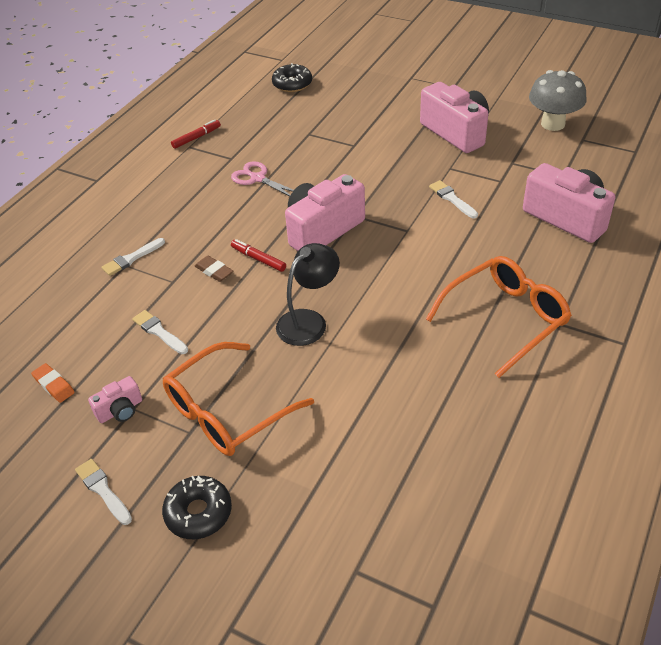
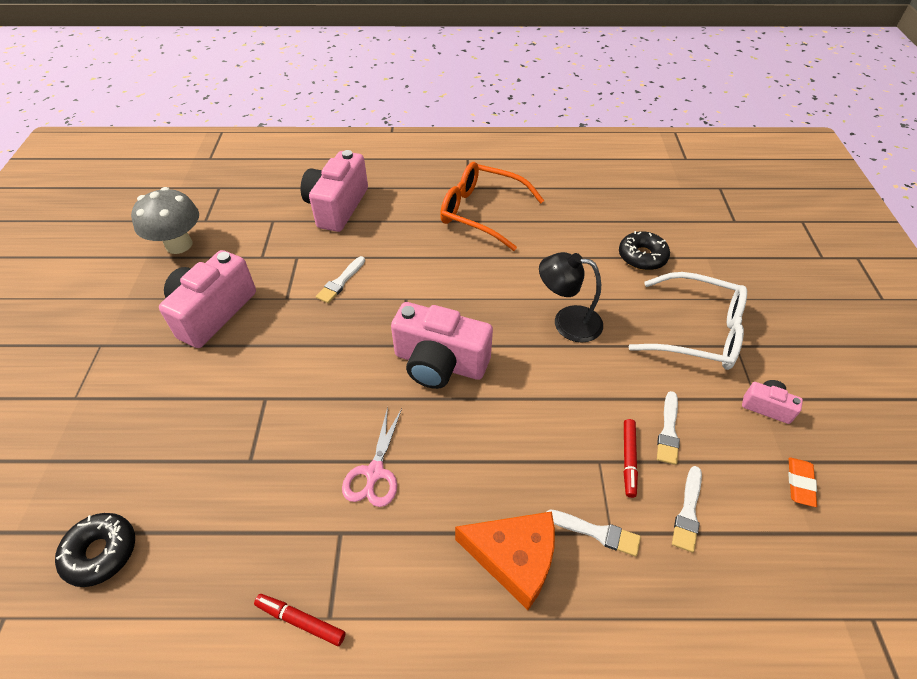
camera: 120 degrees left, 5 degrees up
white brush [75,459,132,525] -> white brush moved to [672,466,702,553]
black donut [162,476,232,539] -> black donut moved to [619,231,670,270]
orange glasses [163,342,314,456] -> white glasses [629,272,747,370]
brown eraser [195,256,233,282] -> none
red marker [231,239,286,272] -> red marker moved to [624,419,638,498]
none -> orange cheese [455,511,555,610]

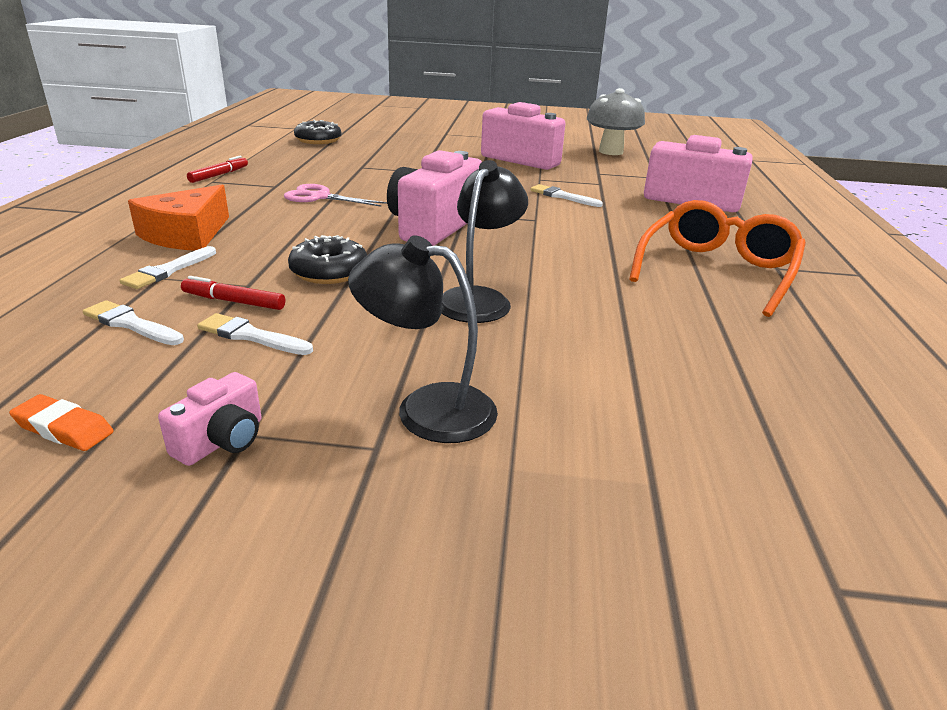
camera: 95 degrees right, 20 degrees down
black donut [619,231,670,270] -> black donut moved to [288,235,367,284]
white glasses [629,272,747,370] -> black lamp [348,235,498,443]

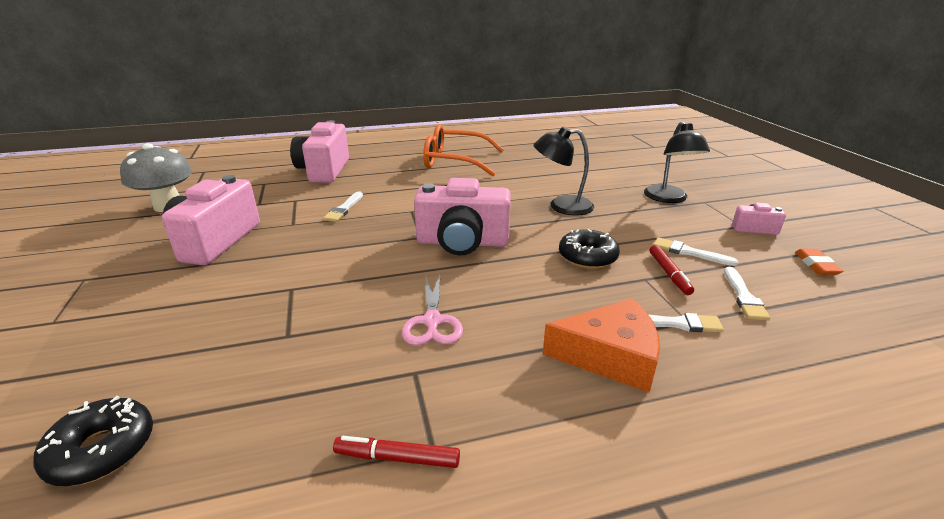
camera: 110 degrees left, 0 degrees up
white brush [197,313,313,355] -> white brush turned 120 degrees clockwise [653,237,738,266]

